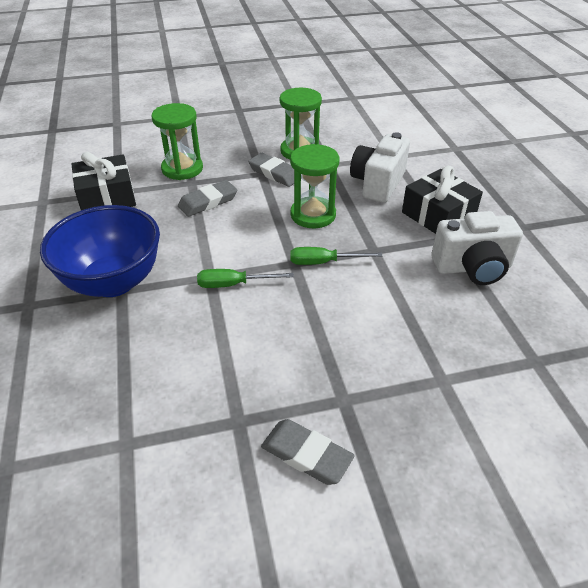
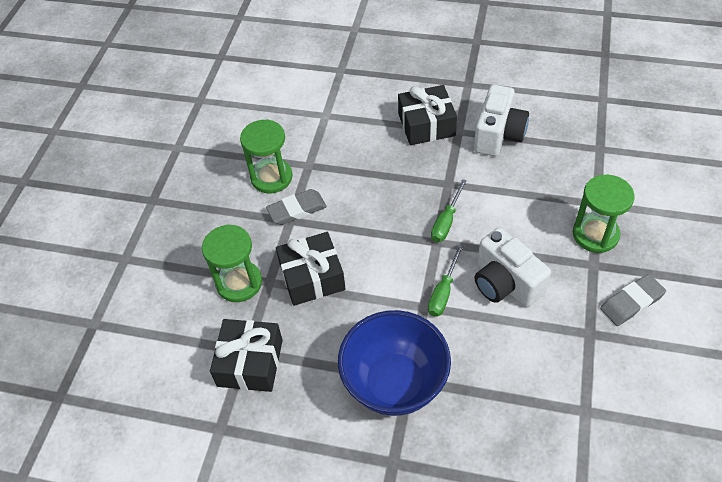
camera: 60 degrees left, 10 degrees up
grey eraser [178,180,237,217] -> black gift [276,232,346,306]
green hourglass [290,144,339,228] -> green hourglass moved to [573,175,635,253]
white camera [350,132,410,203] -> white camera moved to [474,228,551,307]

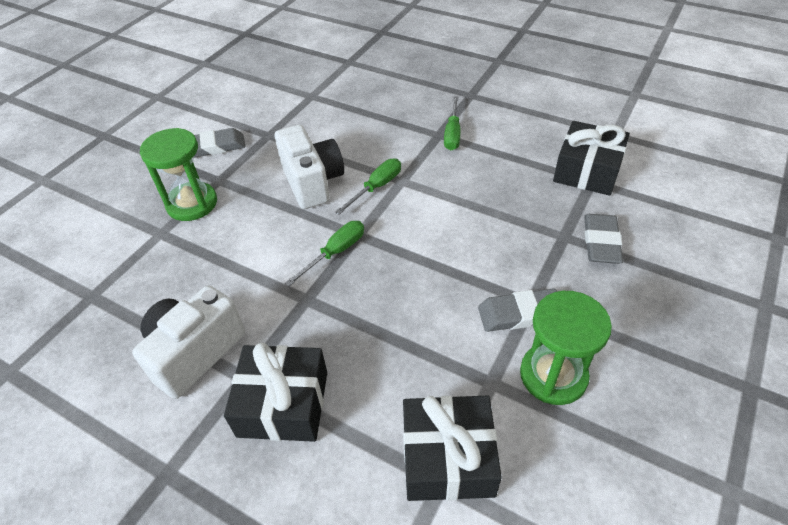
camera: 165 degrees left, 5 degrees down
green hourglass [202,225,262,302] -> grey eraser [584,214,623,264]
black gift [276,232,346,306] -> black gift moved to [403,396,502,501]
blue bowl [338,310,451,416] -> green screwdriver [444,96,461,150]

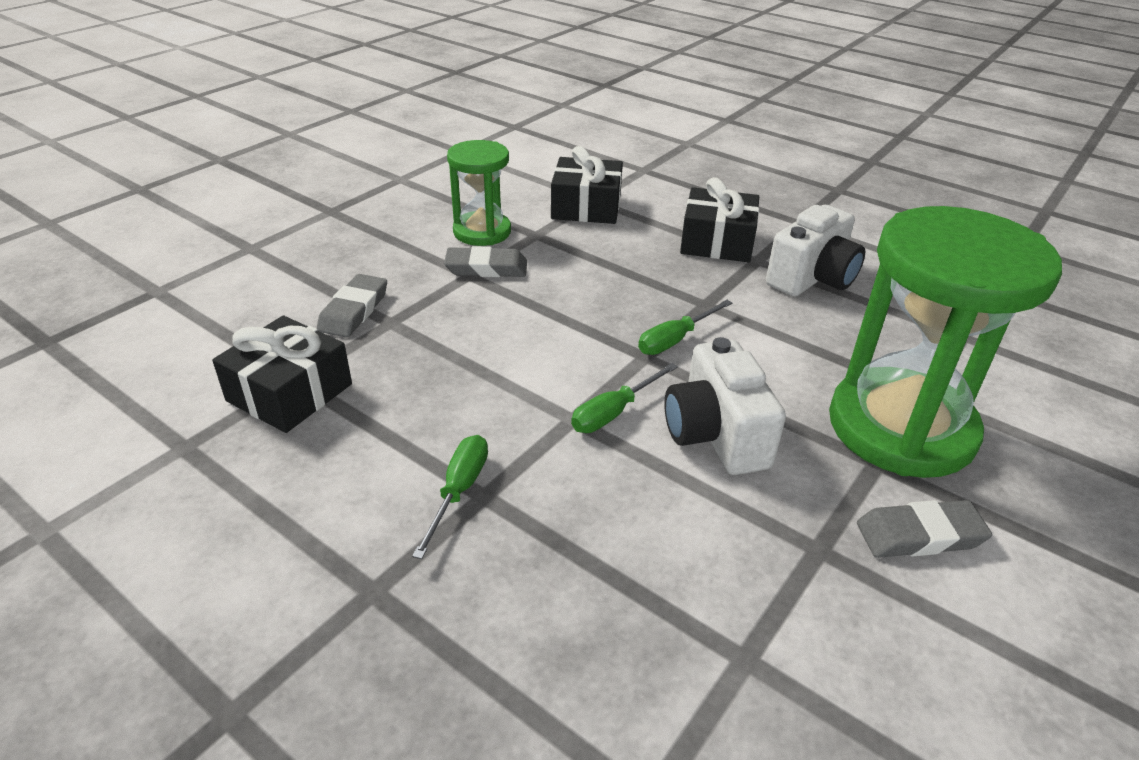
camera: 175 degrees left, 10 degrees down
green hourglass [140,128,217,221] -> green hourglass [829,206,1062,478], size x1.83

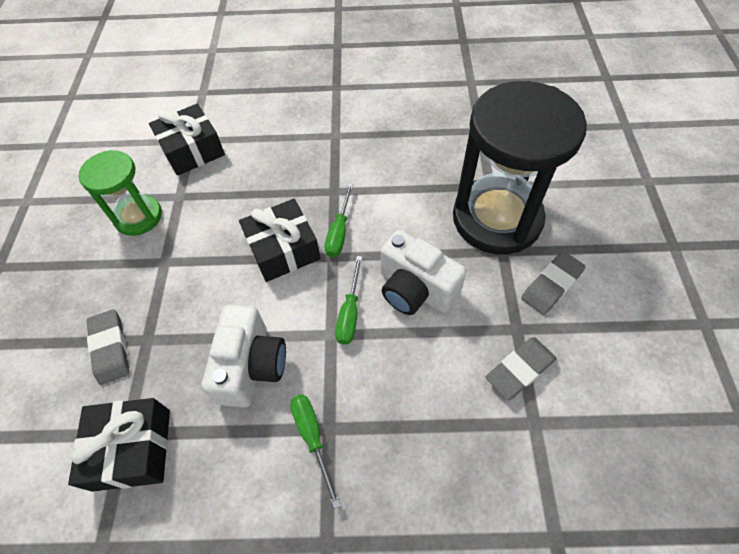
camera: 35 degrees left, 20 degrees up
grey eraser [444,246,527,277] -> grey eraser moved to [486,337,557,400]
black gift [680,177,759,262] -> black gift moved to [239,199,321,282]
white camera [766,205,865,297] -> white camera moved to [202,305,286,407]
green hourglass [829,206,1062,478] -> black hourglass [453,81,587,254]

